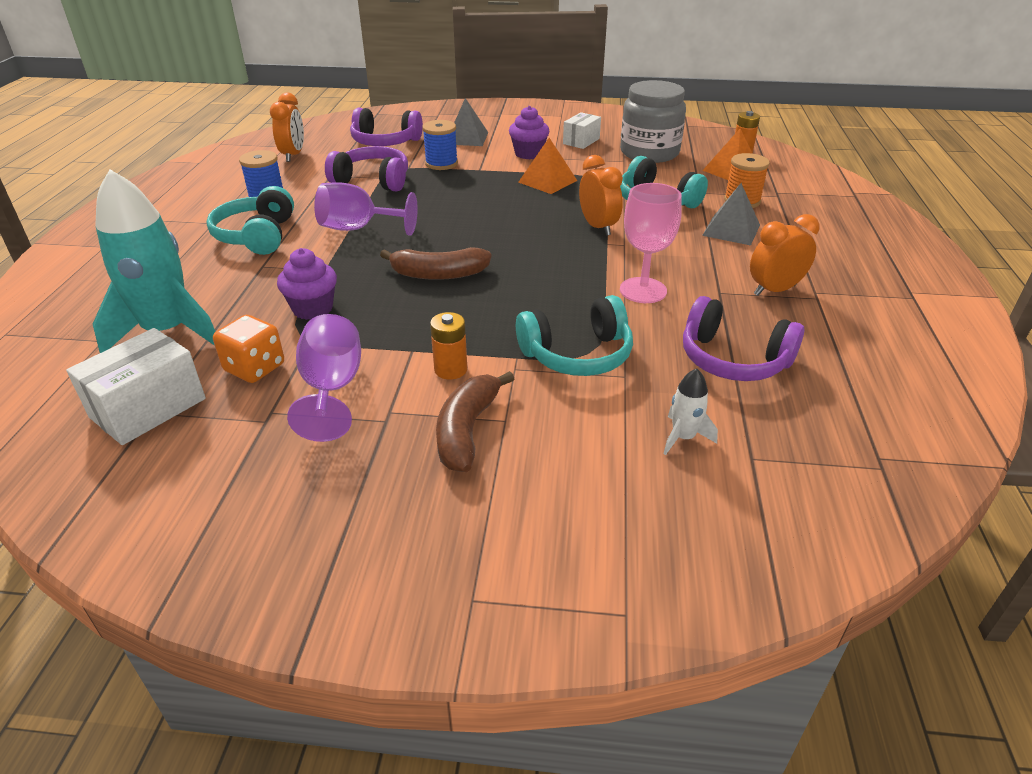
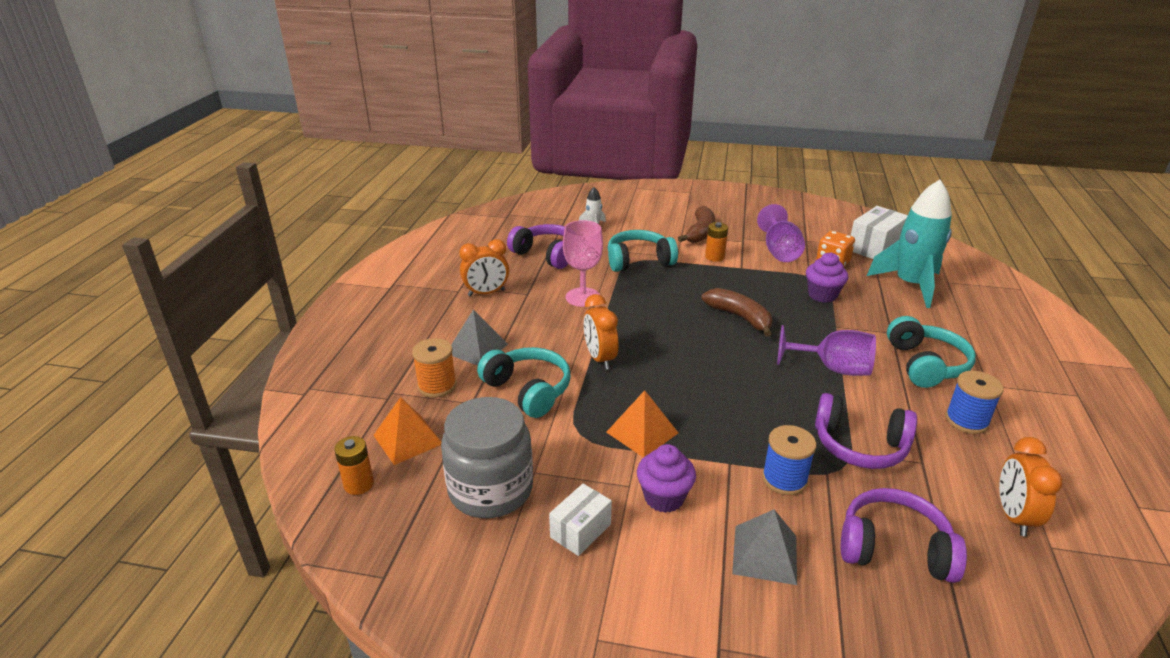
camera: 175 degrees left, 5 degrees down
brown banana [380,247,491,280] -> brown banana turned 45 degrees clockwise [702,288,772,337]

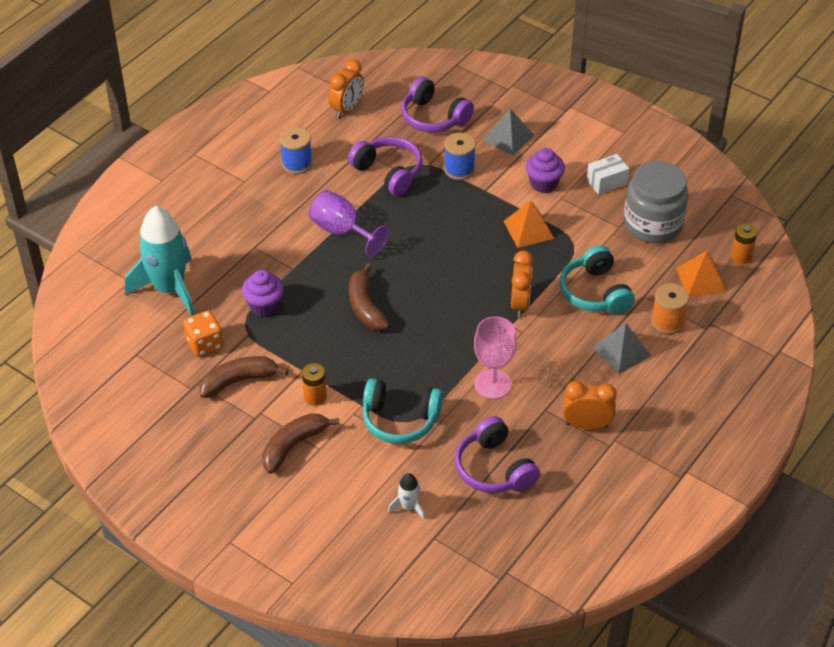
camera: 155 degrees left, 15 degrees up
purple goblet [757,204,805,262] -> brown banana [199,356,288,398]
white box [851,206,908,259] -> none
turquoise headphones [887,316,976,388] -> none

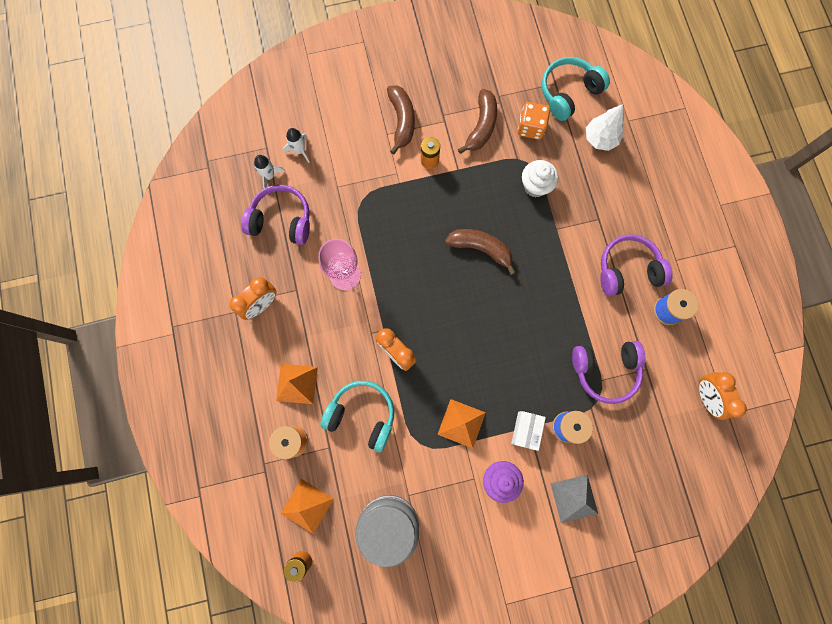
camera: 130 degrees right, 30 degrees up
turquoise rocket [125,206,195,316] -> white tree [586,104,624,151]
purple cupcake [242,270,284,317] -> white cupcake [522,160,558,198]
purple goblet [309,190,389,257] -> none
turquoise headphones [363,378,443,444] -> turquoise headphones moved to [542,57,610,121]
purple headphones [401,77,474,133] -> purple headphones moved to [600,234,673,296]
white box [587,154,629,195] -> white box moved to [511,411,546,451]
grey pyramid [592,323,651,374] -> orange pyramid [276,364,318,404]
none -> white rocket [254,155,285,188]

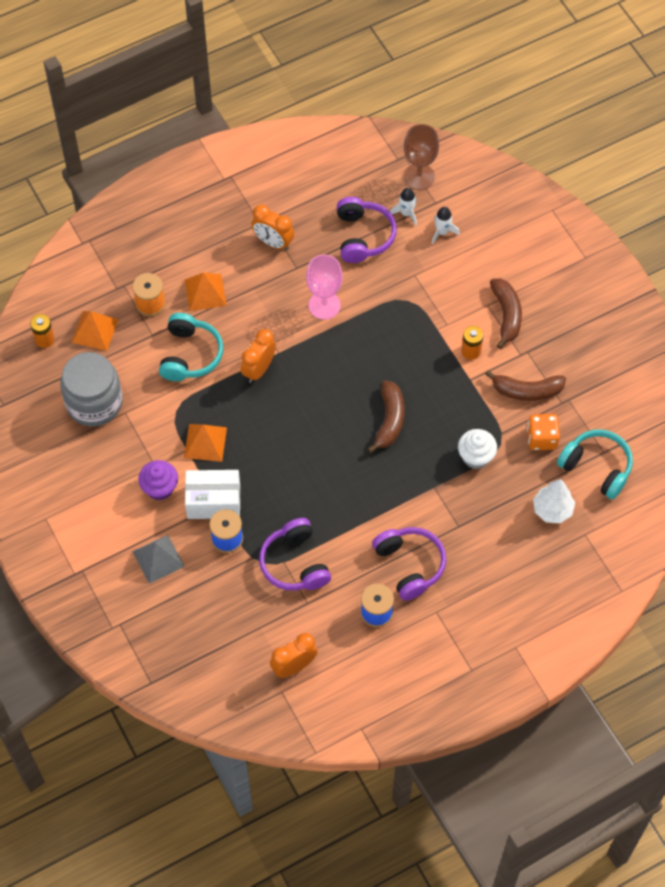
camera: 75 degrees right, 15 degrees down
brown banana [387,85,415,155] -> brown banana turned 75 degrees counterclockwise [490,278,522,349]
white box [511,411,546,451] -> white box [185,470,240,519], size x1.55
none -> brown goblet [404,124,439,190]

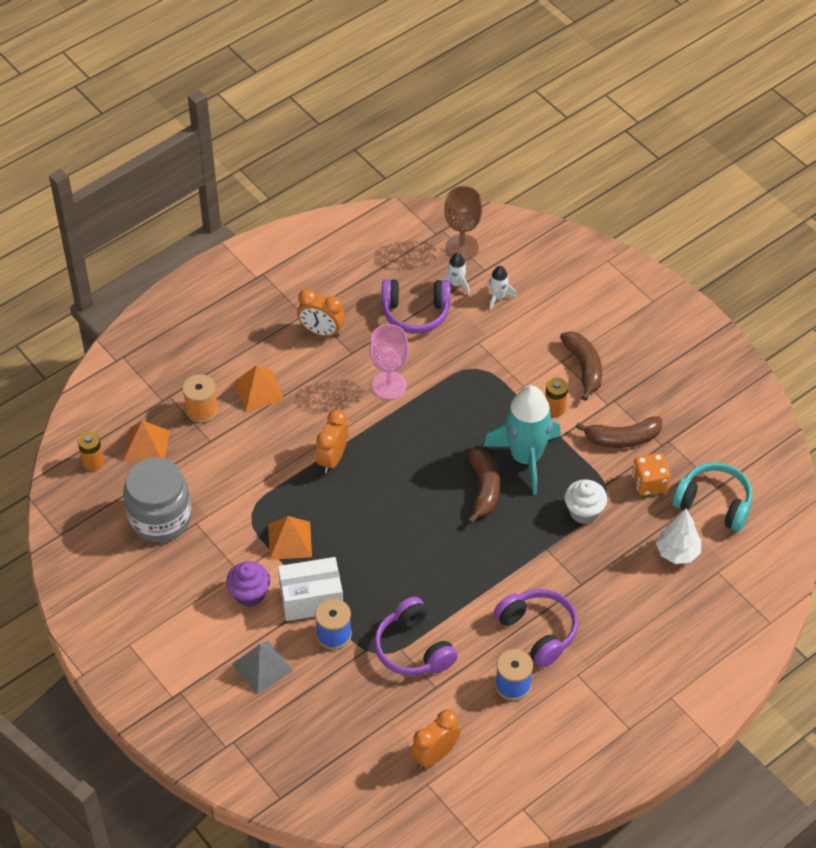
camera: 10 degrees left, 10 degrees down
turquoise headphones [159,313,223,381] -> none
purple headphones [337,197,397,263] -> purple headphones turned 105 degrees clockwise [382,279,451,334]
none -> turquoise rocket [483,386,561,495]

